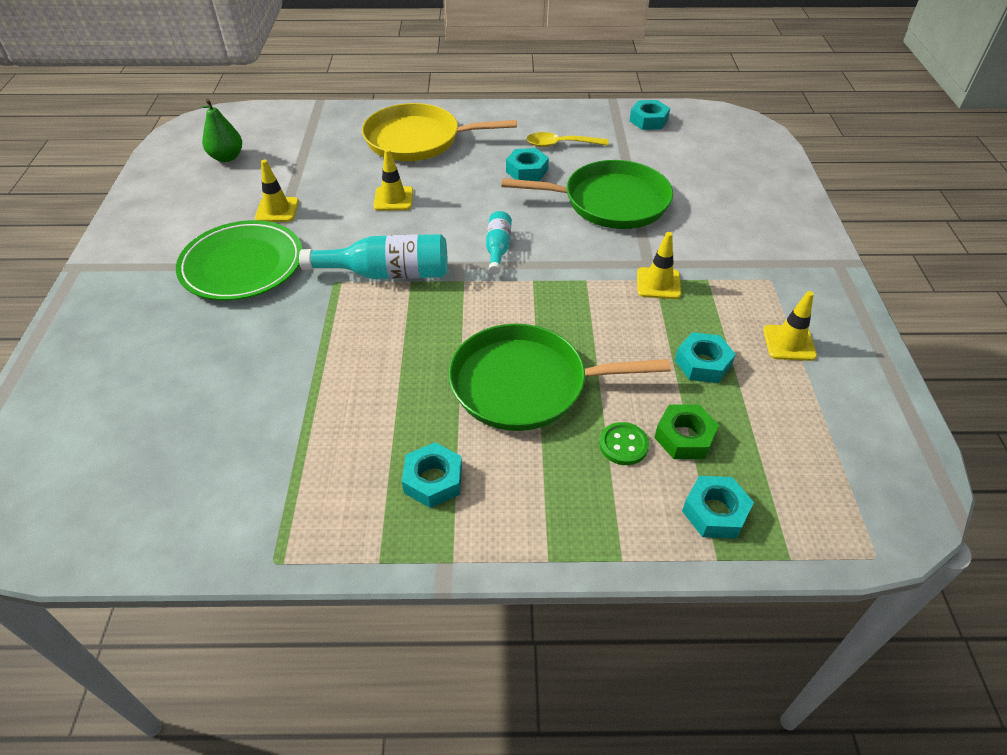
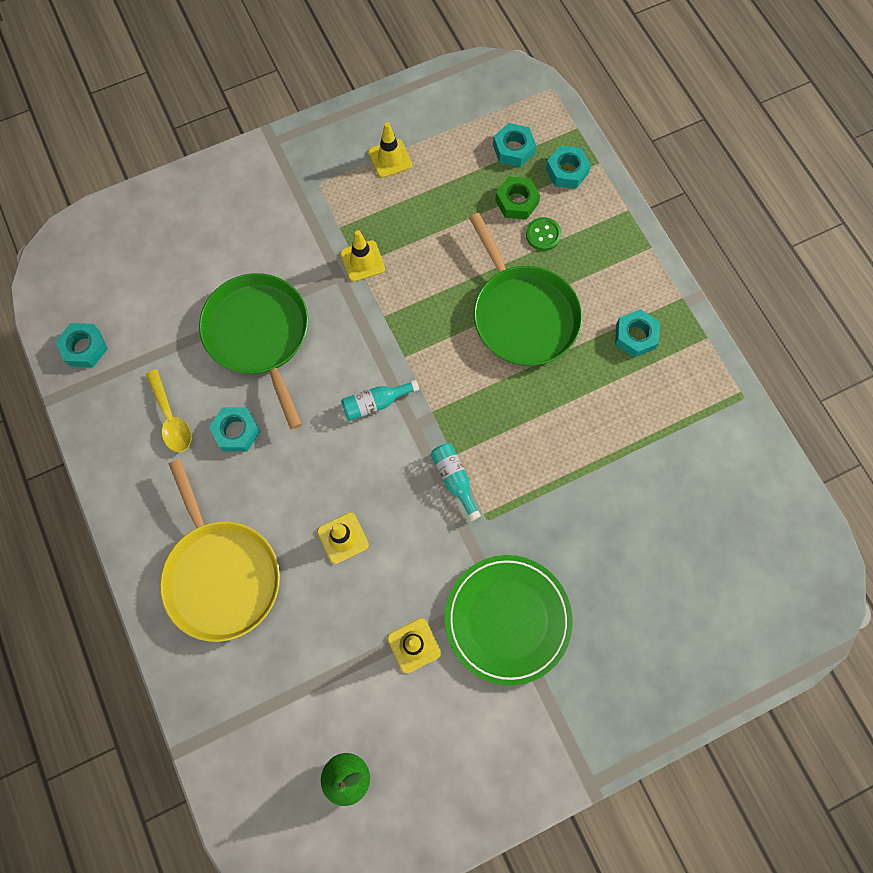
camera: 115 degrees left, 25 degrees up
turquoise bottle [299,234,448,279] -> turquoise bottle [431,443,481,521], size x0.57
turquoise nut [675,332,736,383] -> turquoise nut moved to [493,123,536,167]

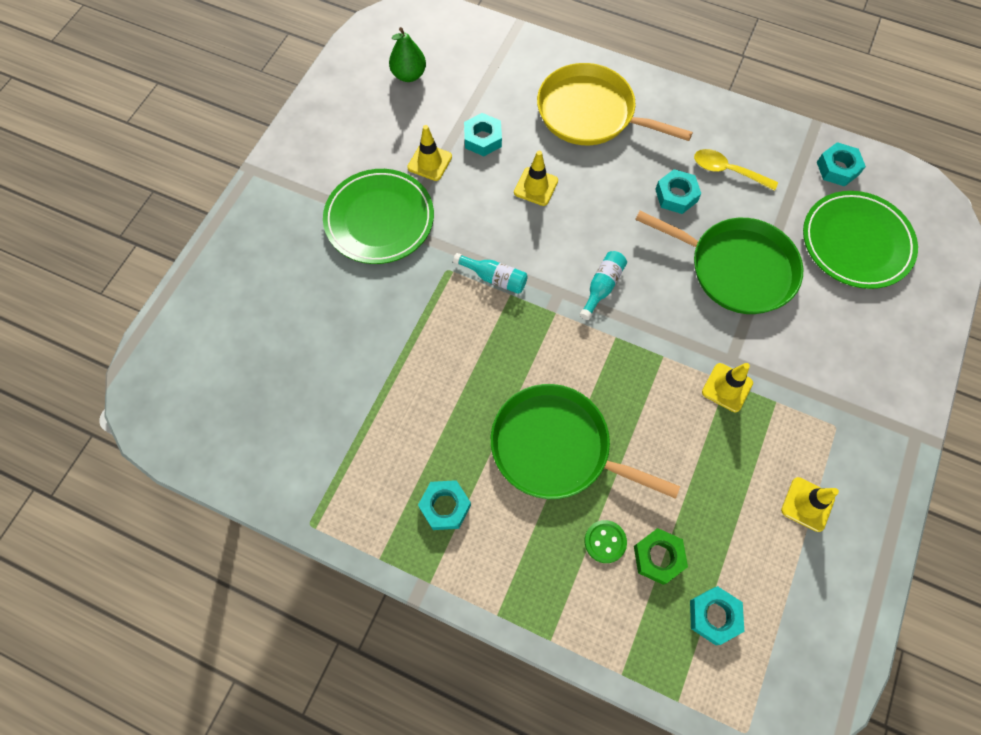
camera: 140 degrees right, 5 degrees down
turquoise nut [546,146,591,189] -> turquoise nut moved to [464,113,502,156]
none -> green plate [803,191,918,289]

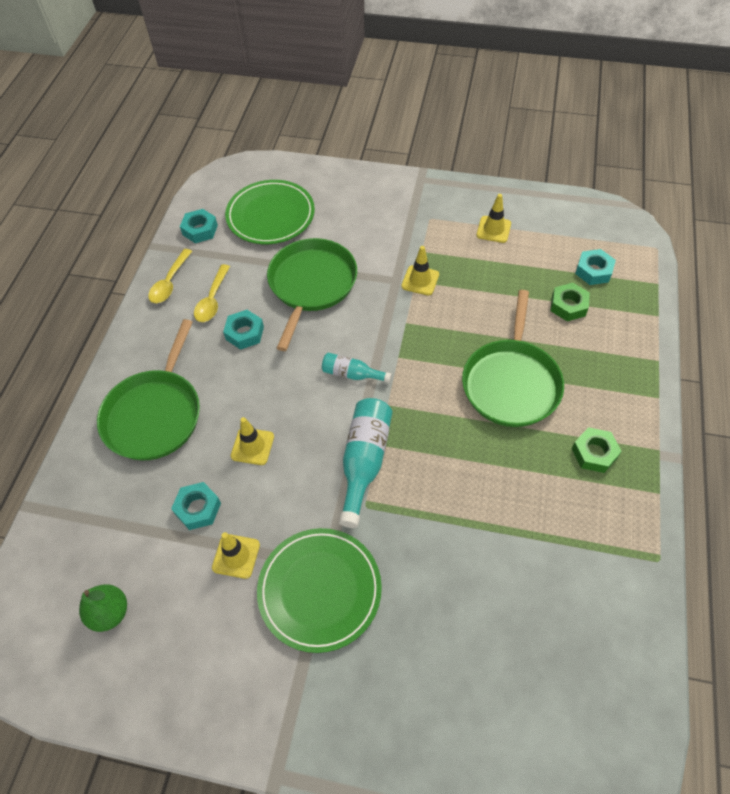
camera: 100 degrees left, 10 degrees down
turquoise nut [418,480,471,530] -> green nut [572,427,622,473]
turquoise bottle [453,253,528,294] -> turquoise bottle [339,398,392,528], size x1.75
yellow pan [537,63,693,145] -> green pan [97,319,200,461]
green button [584,520,627,563] -> none
none -> yellow spoon [148,249,192,303]

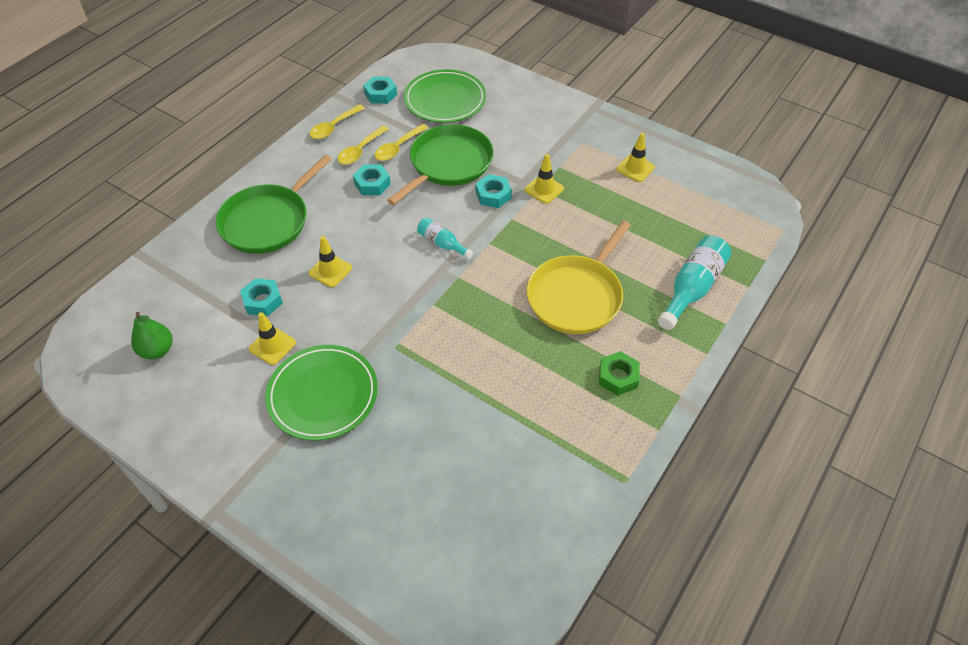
camera: 20 degrees right, 5 degrees down
turquoise bottle [339,398,392,528] -> turquoise bottle moved to [658,236,732,330]
green pan [462,290,564,427] -> yellow pan [527,221,631,334]
green nut [550,283,590,321] -> none
turquoise nut [575,249,616,285] -> turquoise nut moved to [476,174,512,208]
none -> yellow spoon [375,124,428,161]

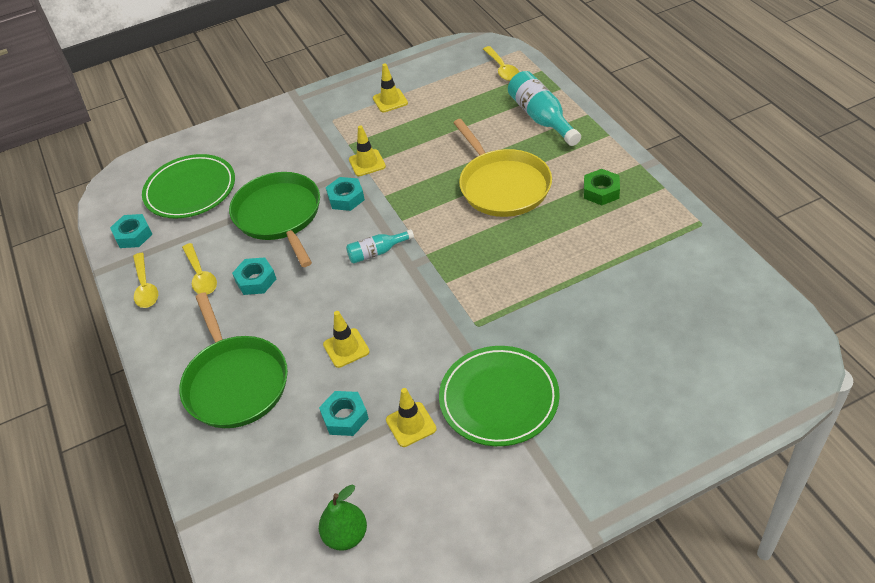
camera: 55 degrees left, 5 degrees down
yellow spoon [375,124,428,161] -> yellow spoon moved to [483,46,519,81]

